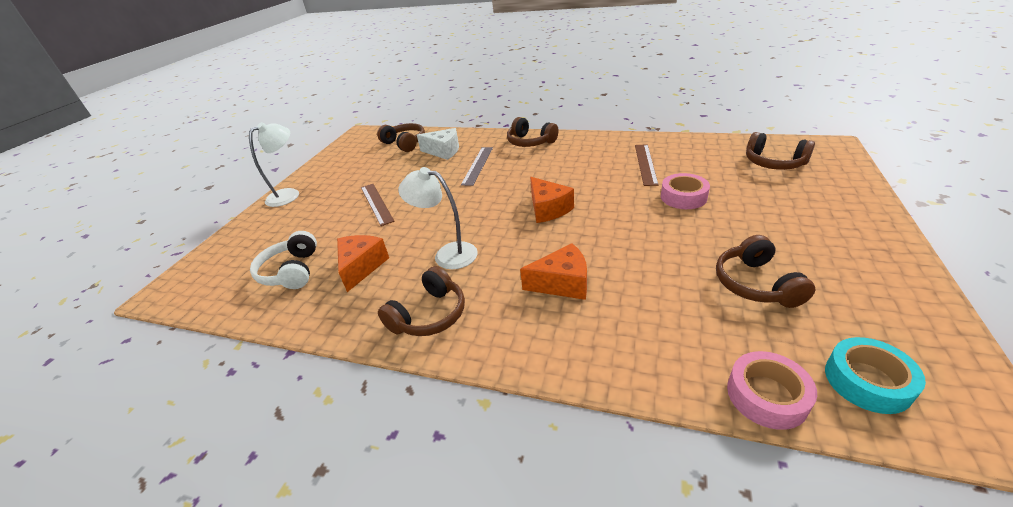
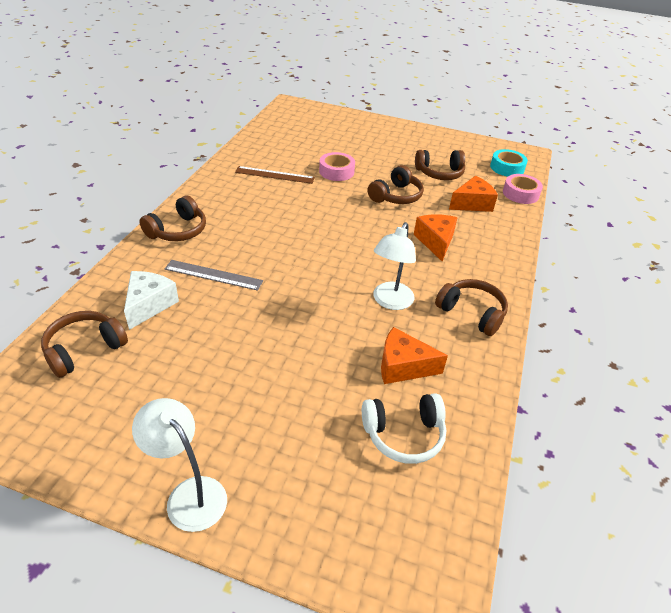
camera: 95 degrees left, 5 degrees up
brown ruler [361,184,395,226] -> none
orange cheese [530,177,574,223] -> orange cheese moved to [449,176,498,212]
brown headphones [746,132,815,170] -> brown headphones moved to [368,165,424,204]

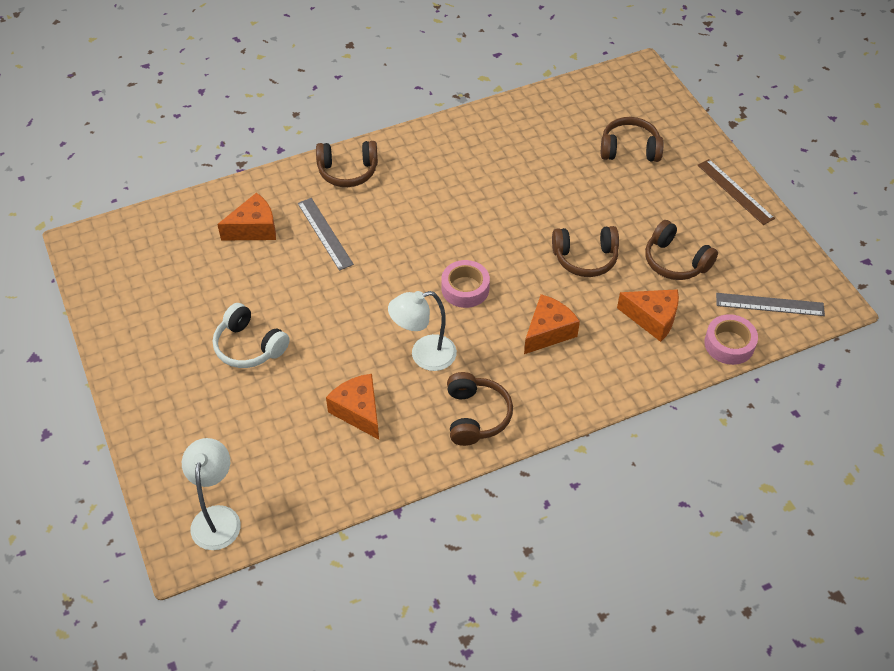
camera: 50 degrees right, 10 degrees up
brown headphones [41,311,128,378] -> brown headphones moved to [601,117,663,162]
white cheese [124,271,179,330] -> orange cheese [217,193,276,240]
white lamp [132,398,227,532] -> white lamp moved to [182,438,241,550]
brown ruler [235,166,315,184] -> brown ruler moved to [698,159,775,225]
pink tape [319,152,355,181] -> pink tape moved to [441,260,490,308]
white headphones [362,393,446,464] -> white headphones moved to [213,303,290,368]
turquoise tape [490,149,528,176] -> grey ruler [716,293,825,316]

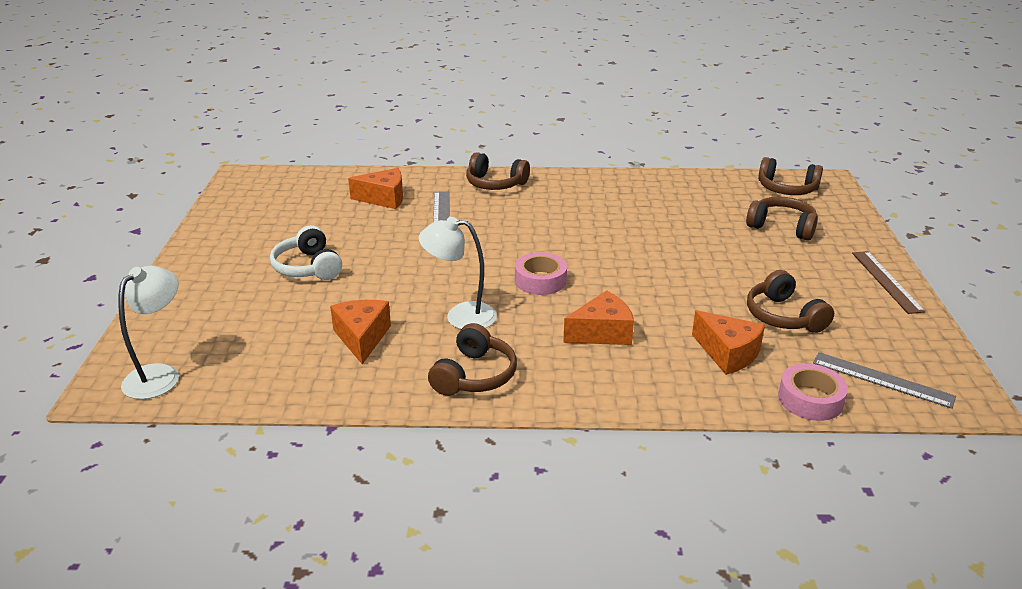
camera: 25 degrees right, 20 degrees down
brown headphones [552,226,619,277] -> brown headphones moved to [758,157,823,195]

